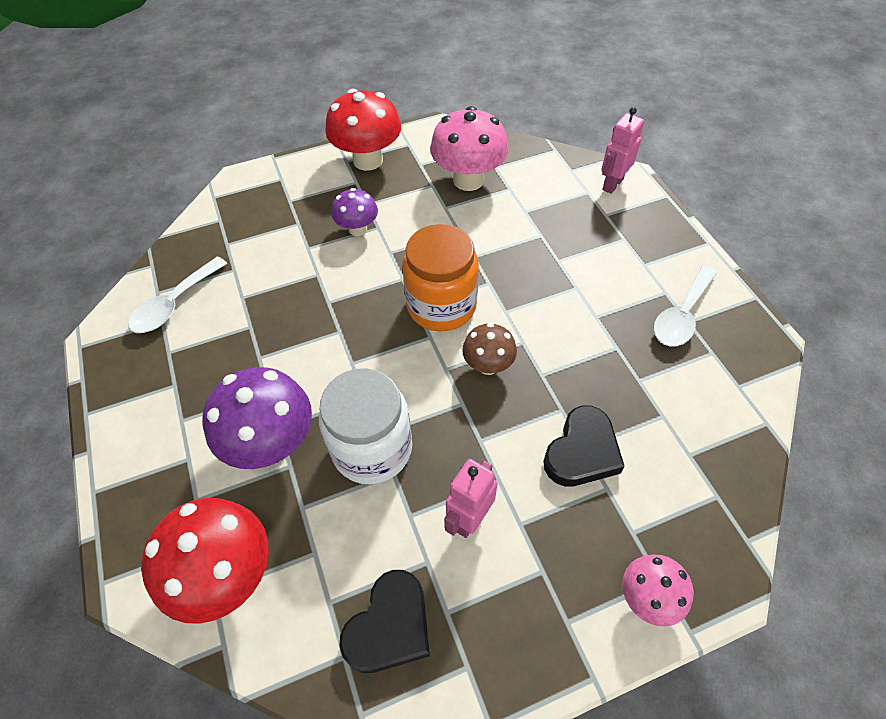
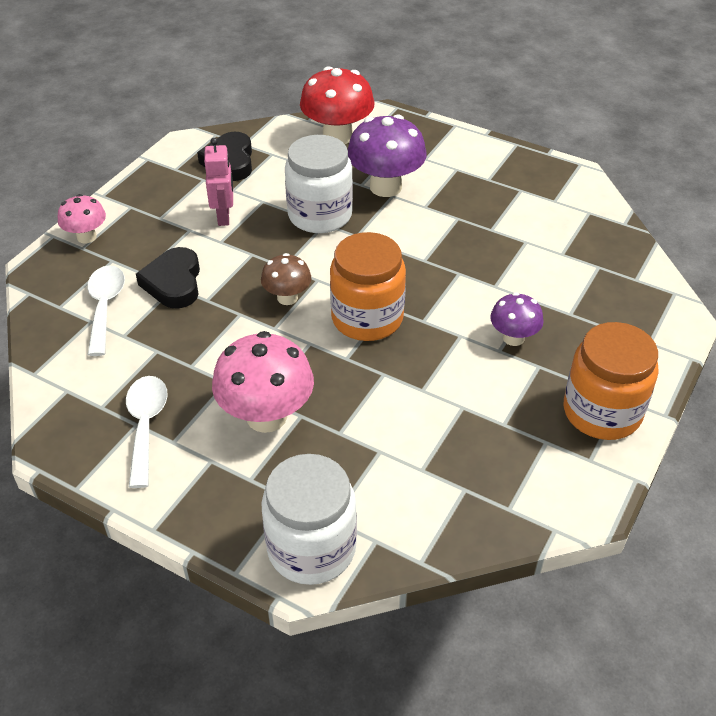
camera: 140 degrees right, 10 degrees down
white spoon [128,256,228,333] -> white spoon moved to [87,265,125,356]
red mushroom [325,89,401,171] -> orange jar [564,322,659,440]
pink mushroom [430,106,509,191] -> pink mushroom moved to [212,331,314,433]
pink robot [601,107,644,194] -> white jar [261,454,357,585]

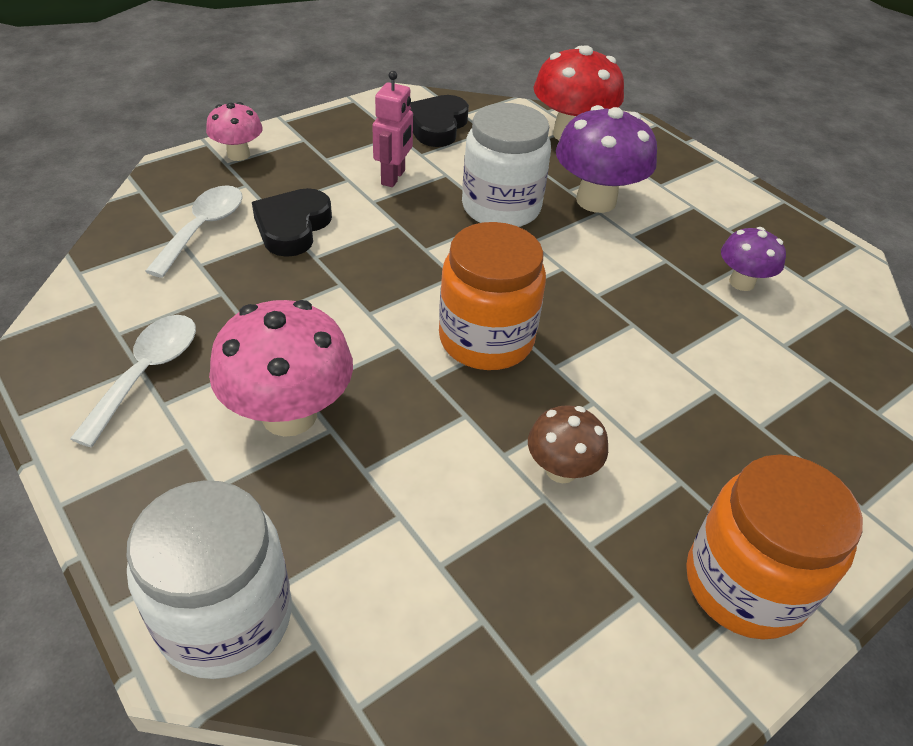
camera: 20 degrees right, 0 degrees up
brown mushroom [261,253,312,305] -> brown mushroom moved to [528,405,608,483]
purple mushroom [490,292,544,346] -> purple mushroom moved to [721,227,786,291]

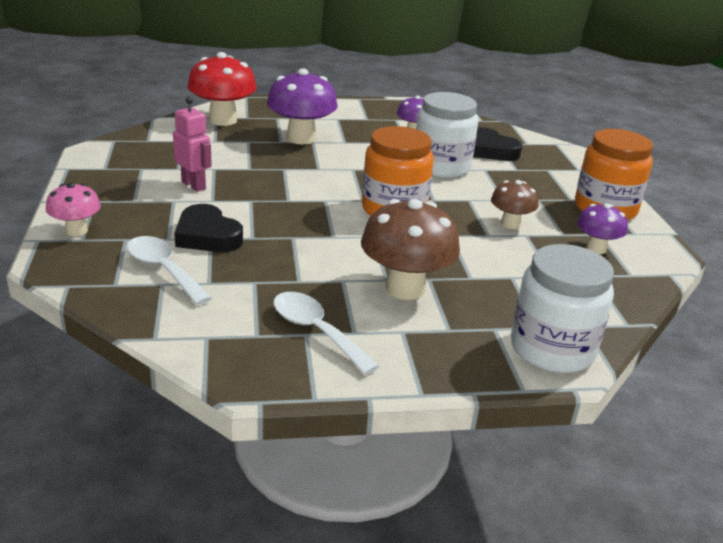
camera: 60 degrees left, 15 degrees down
pink mushroom [209,300,353,437] -> brown mushroom [361,199,460,300]
black heart [410,95,469,147] -> black heart moved to [473,127,522,161]
white jar [462,103,551,227] -> white jar moved to [416,92,478,178]
none -> purple mushroom [577,204,628,254]

